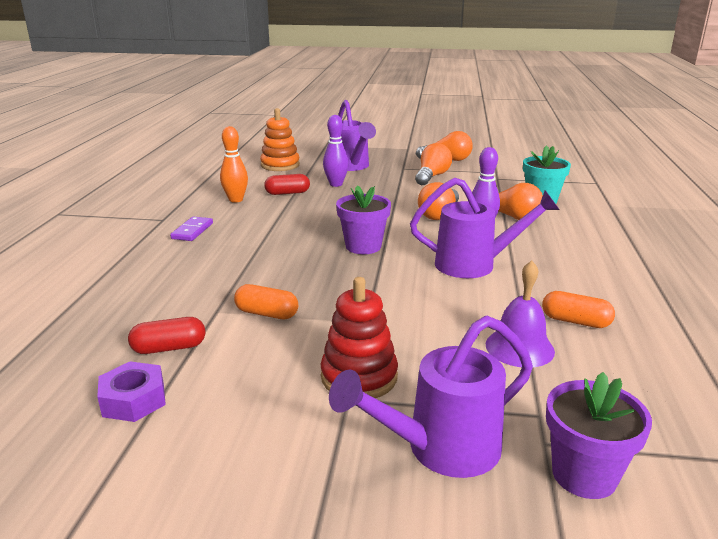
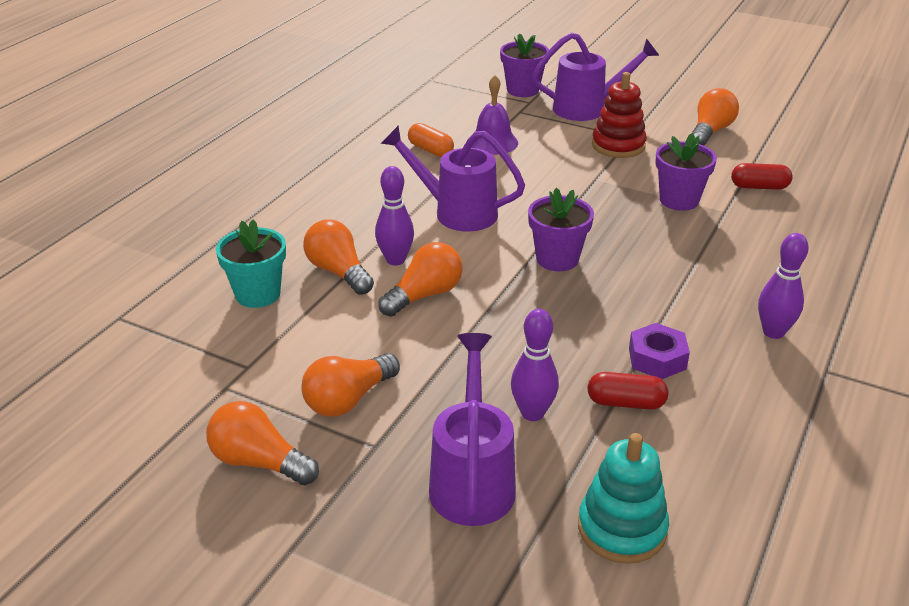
camera: 160 degrees left, 10 degrees up
purple nut [97,361,166,422] -> purple nut moved to [629,323,690,379]
purple domino [170,216,213,241] -> purple bowling pin [758,233,809,339]
orange bowling pin [220,126,248,203] -> none
orange capsule [234,284,298,319] -> purple flower pot [655,133,717,211]
orange stacking toy [260,108,300,171] -> turquoise stacking toy [578,433,669,564]
none -> orange light bulb [692,88,739,146]

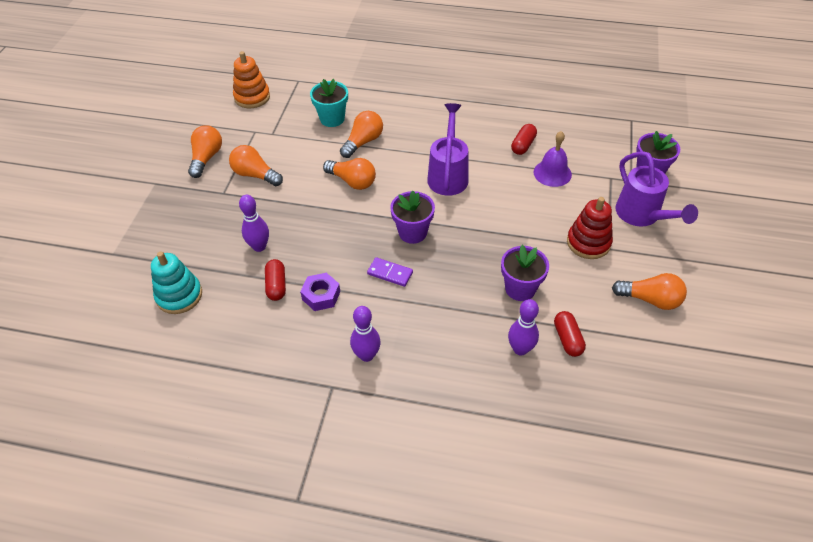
camera: 75 degrees right, 15 degrees up
purple bowling pin [375,166,414,266] -> purple bowling pin moved to [508,299,539,356]
orange capsule [408,123,454,157] -> red capsule [511,124,537,155]
purple watering can [429,333,516,526] -> none
none -> orange stacking toy [233,51,270,108]
none -> purple domino [367,257,413,287]

